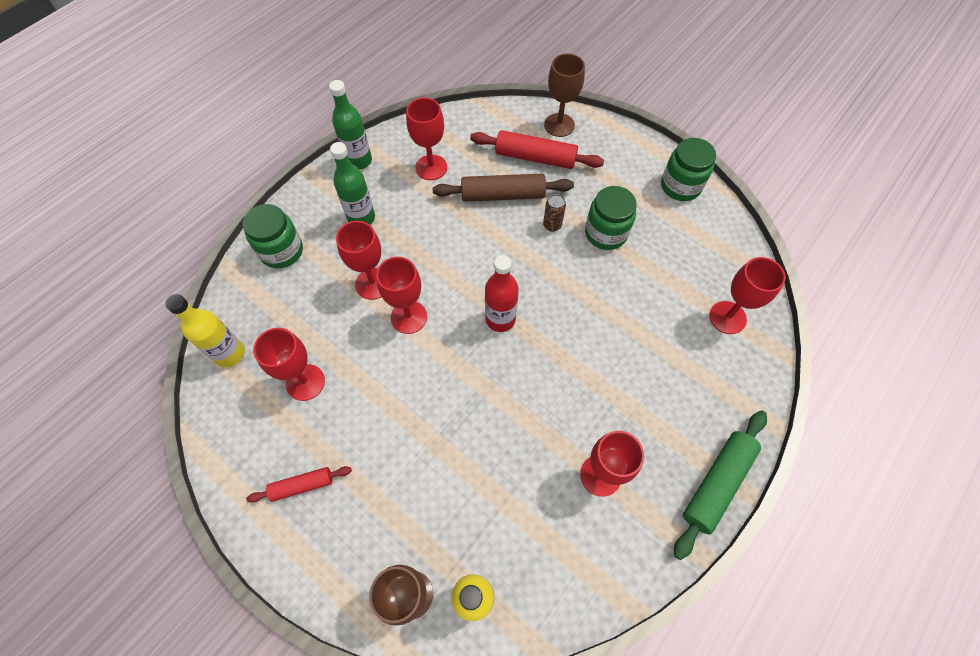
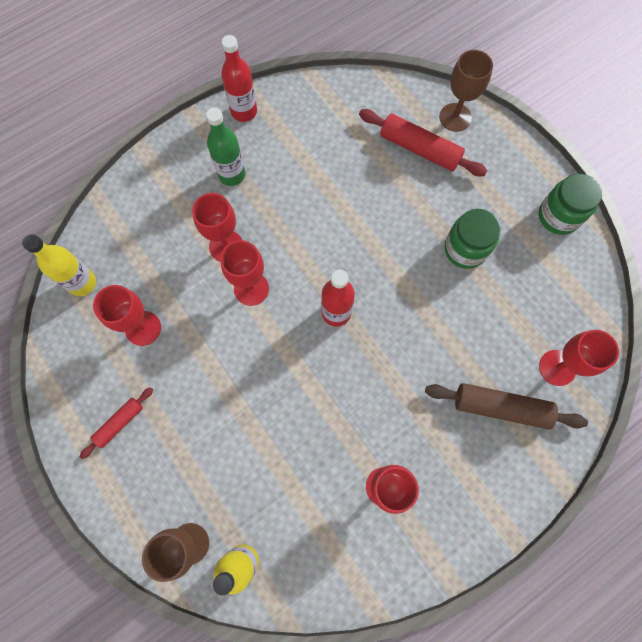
camera: 15 degrees right, 10 degrees up
green jar [243,204,303,268] -> none
red rolling pin [246,466,352,503] -> red rolling pin turned 45 degrees counterclockwise [79,387,153,459]
green bottle [329,80,372,170] -> red bottle [221,35,257,122]
red goblet [406,97,447,180] -> none
brown rolling pin [433,174,574,202] -> brown rolling pin moved to [425,383,588,430]
brown can [543,194,566,232] -> none
green rolling pin [674,410,767,560] -> none

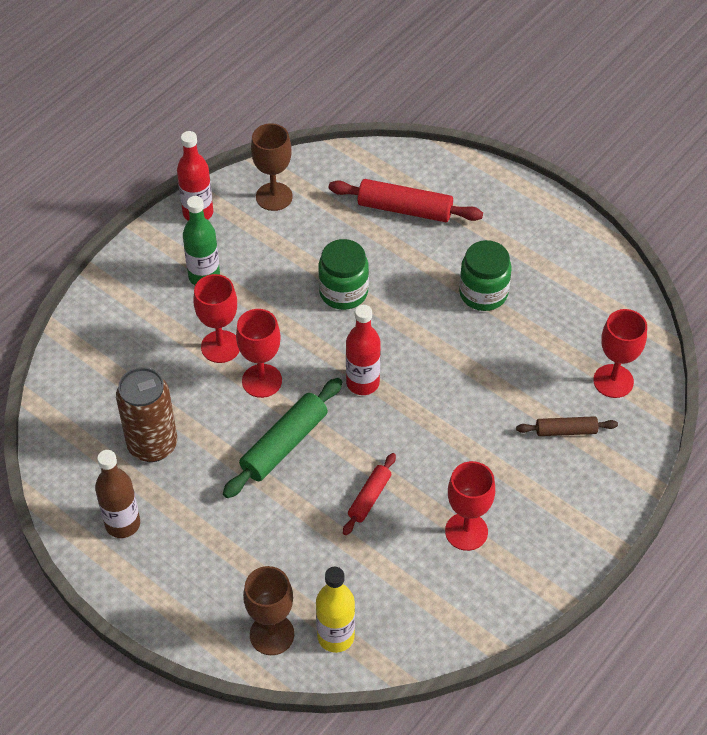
camera: 15 degrees left, 20 degrees down
yellow bottle [22,234,96,296] -> none
red rolling pin [79,387,153,459] -> red rolling pin moved to [343,453,396,535]
red goblet [93,285,161,346] -> brown can [116,367,177,462]
brown rolling pin [425,383,588,430] -> brown rolling pin [516,416,618,436], size x0.58
brown goblet [439,50,493,132] -> brown goblet moved to [251,123,293,211]
green jar [539,174,602,235] -> green jar moved to [318,239,369,310]
none -> brown bottle [95,450,140,538]
none -> green rolling pin [223,378,342,498]

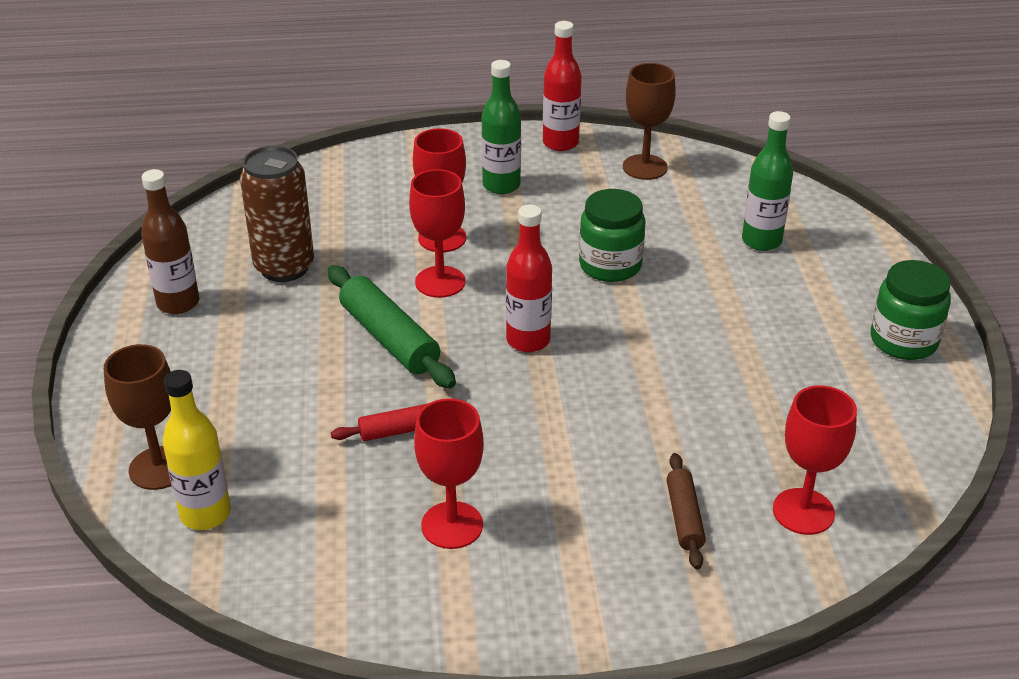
camera: 45 degrees right, 15 degrees down
green rolling pin [223,378,342,498] -> green rolling pin turned 60 degrees clockwise [328,265,456,389]
red rolling pin [328,179,483,222] -> green bottle [742,111,793,251]
green jar [459,240,512,311] -> green jar moved to [871,260,951,360]
brown rolling pin [516,416,618,436] -> brown rolling pin turned 45 degrees clockwise [667,453,706,569]

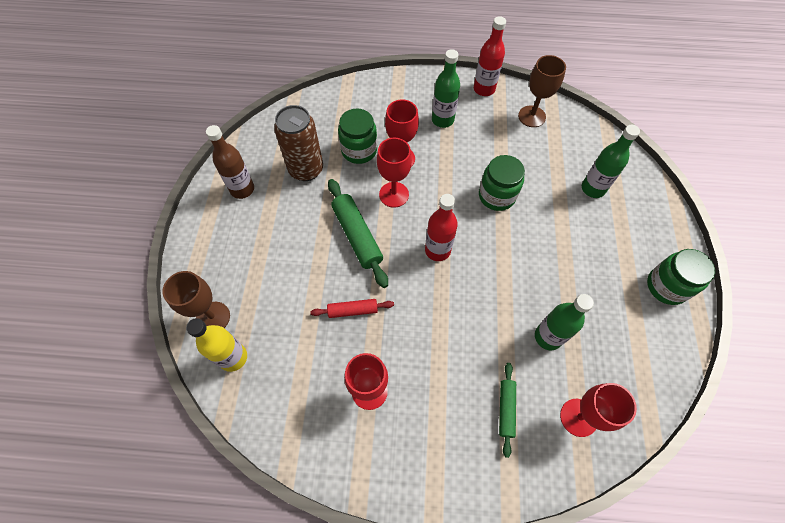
camera: 10 degrees right, 25 degrees up
brown rolling pin [667,453,706,569] -> green rolling pin [499,363,516,458]
none -> green jar [338,109,377,164]
none -> green bottle [535,294,594,350]

